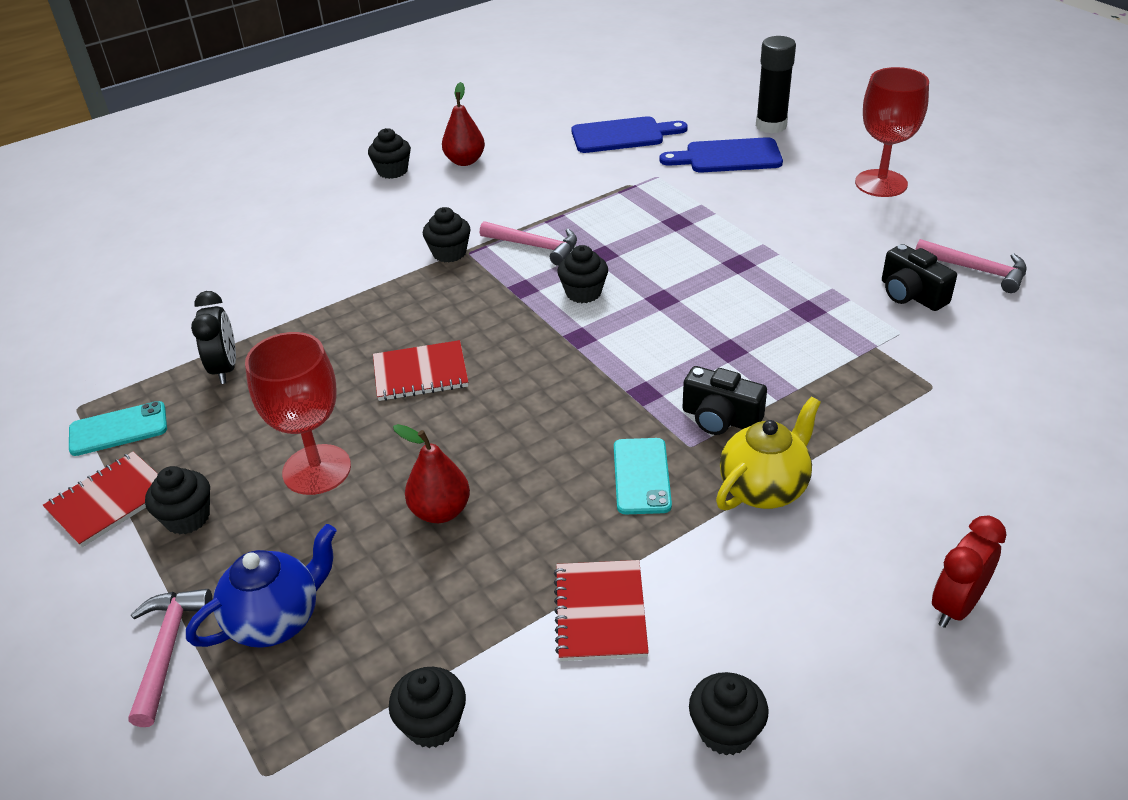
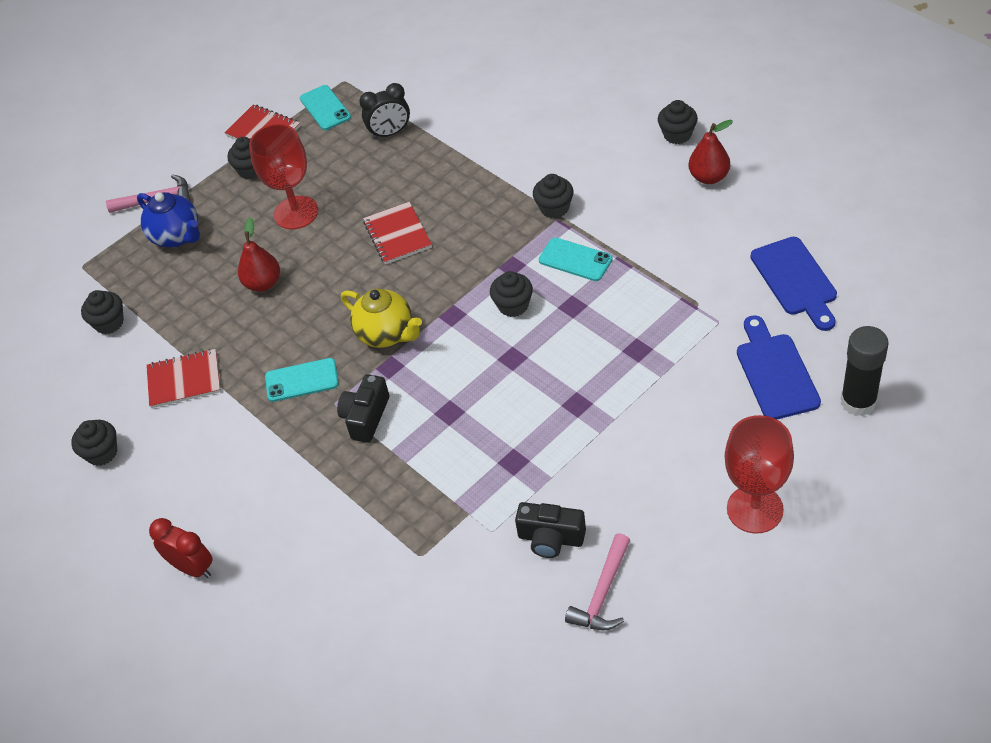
camera: 85 degrees right, 10 degrees up
pink hammer [480,221,577,266] -> turquoise phone [539,237,613,281]
yellow teapot [716,396,821,510] -> yellow teapot moved to [341,289,422,348]
black camera [882,244,957,311] -> black camera turned 120 degrees counterclockwise [515,502,586,558]

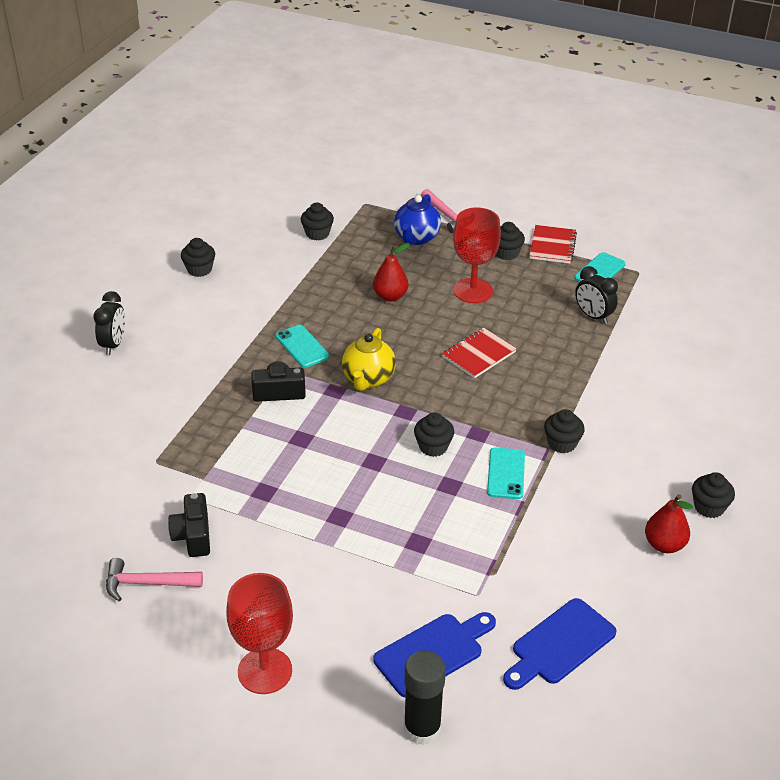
camera: 60 degrees right, 10 degrees down
red notebook [146,349,221,408] -> none
red clock [149,518,213,578] -> black clock [94,291,125,355]

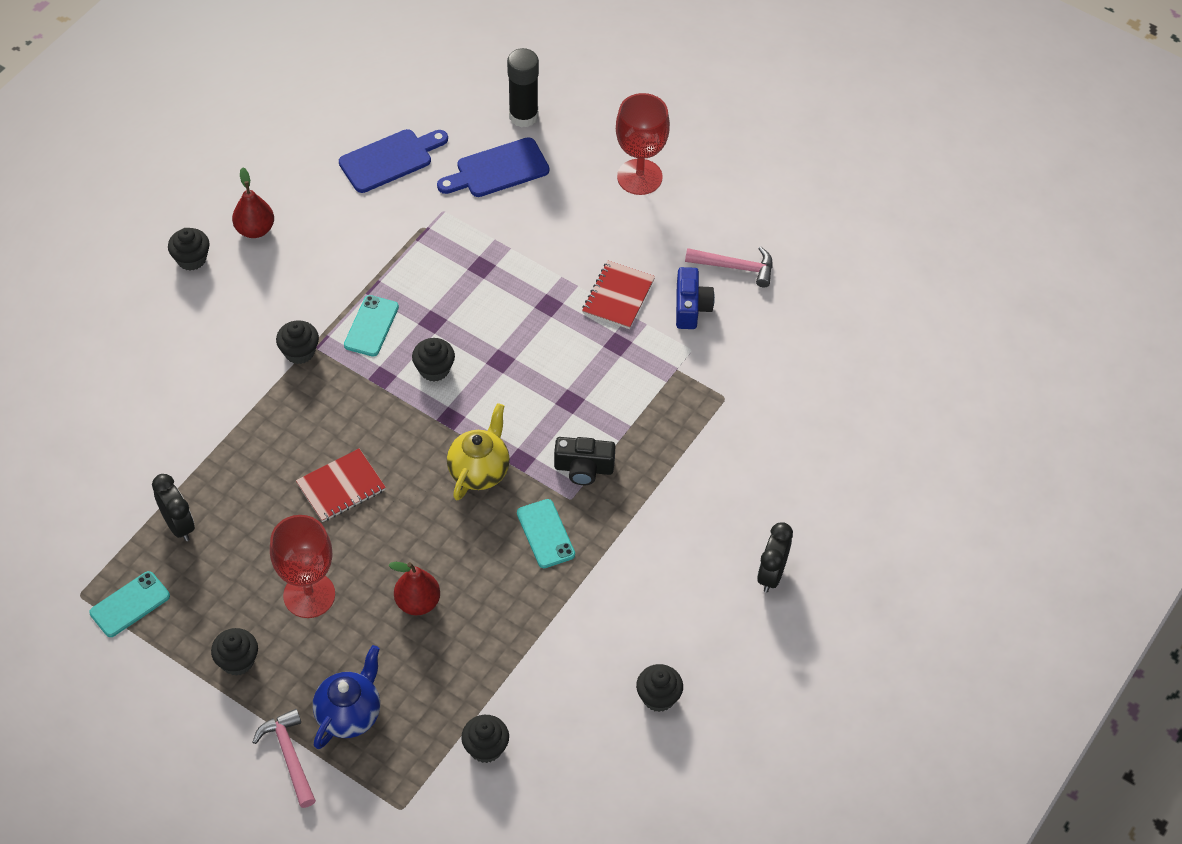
camera: 170 degrees left, 15 degrees up
black camera [168,493,210,557] -> blue camera [676,267,715,329]
red notebook [529,225,577,264] -> red notebook moved to [582,261,655,329]

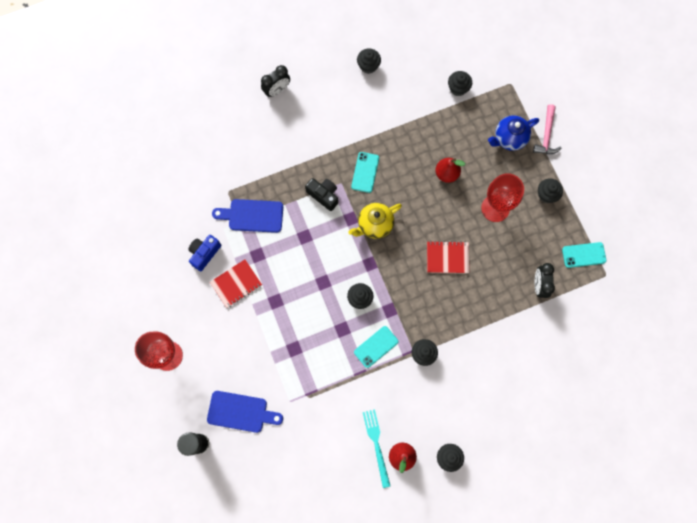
camera: 145 degrees left, 20 degrees up
blue cutting board [339,129,448,193] -> blue cutting board moved to [212,199,283,233]
pink hammer [685,246,773,287] -> none
none -> turquoise fork [363,409,390,488]

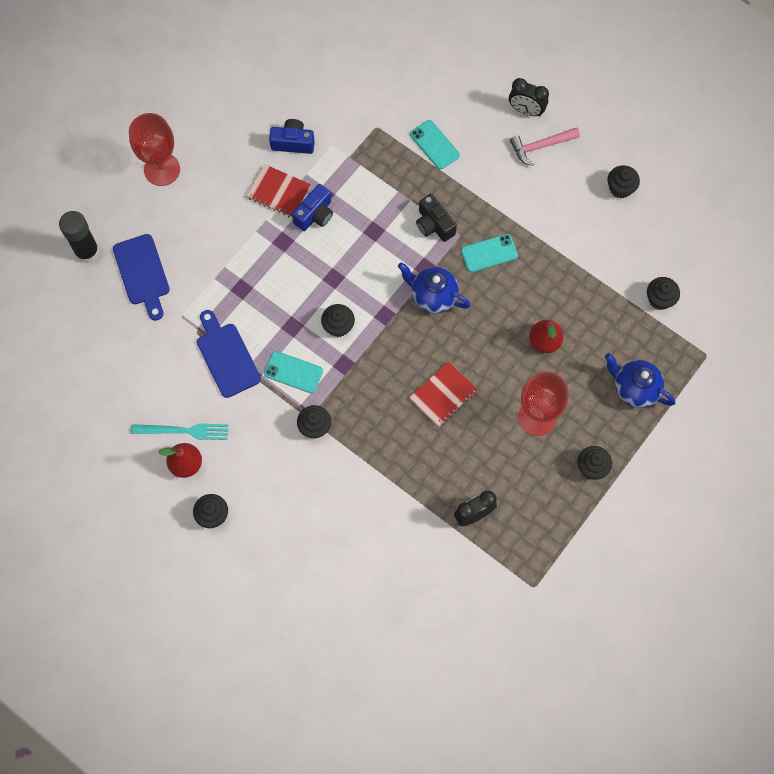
camera: 60 degrees right, 5 degrees down
blue cutting board [212,199,283,233] -> blue cutting board moved to [197,310,261,398]
black camera [305,178,338,211] -> black camera turned 135 degrees clockwise [416,194,457,242]
yellow teapot [348,203,402,239] -> blue teapot [398,262,471,314]
turquoise fork [363,409,390,488] -> turquoise fork turned 45 degrees clockwise [131,423,228,440]
red notebook [427,241,469,273] -> red notebook turned 75 degrees clockwise [409,361,478,427]
pink hammer [533,104,561,154] -> pink hammer moved to [510,127,580,166]
turquoise phone [562,242,606,268] -> turquoise phone moved to [410,120,460,170]
none -> blue camera [292,184,333,231]

